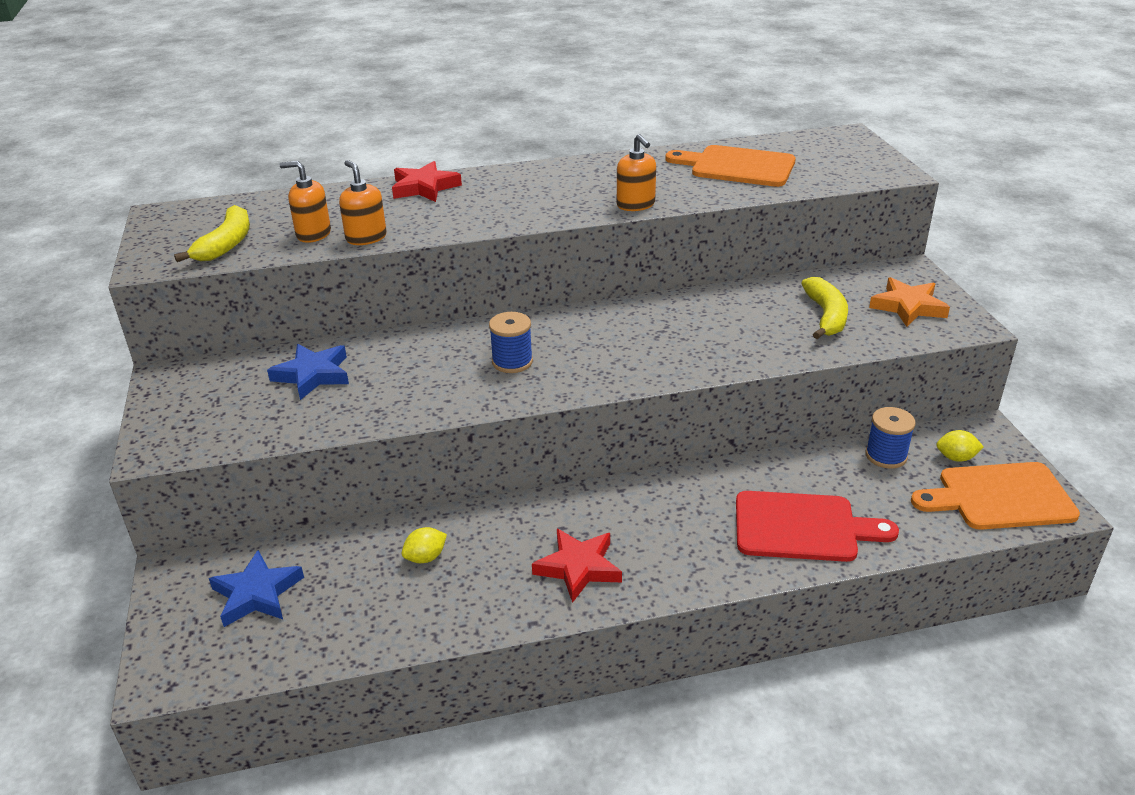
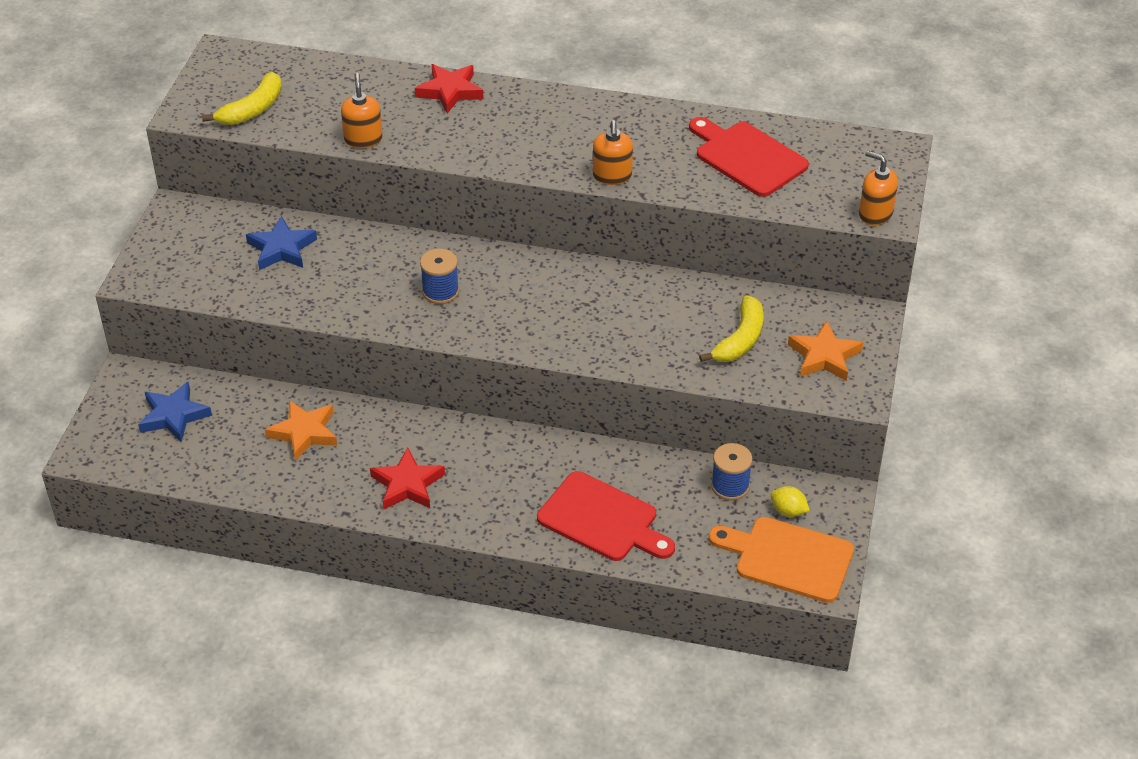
camera: 25 degrees right, 10 degrees up
orange soap dispenser [280,161,331,243] -> orange soap dispenser moved to [859,151,898,225]
yellow lemon [402,527,447,563] -> orange star [265,400,337,461]
orange cutting board [665,145,796,187] -> red cutting board [689,117,809,197]

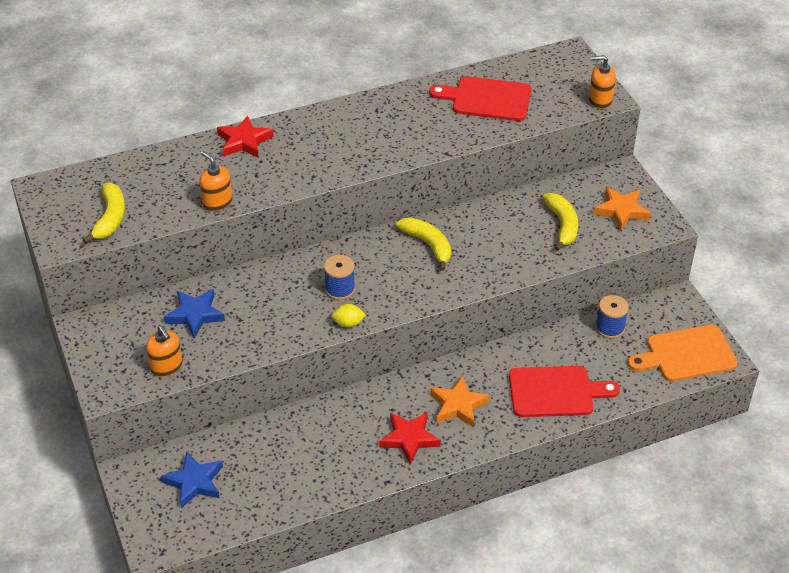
camera: 35 degrees left, 0 degrees up
orange star [265,400,337,461] -> orange star moved to [430,376,490,427]
orange soap dispenser [593,120,633,185] -> orange soap dispenser moved to [146,325,183,377]
yellow lemon [771,486,810,517] -> yellow lemon moved to [332,304,366,328]
none -> yellow banana [396,217,451,271]

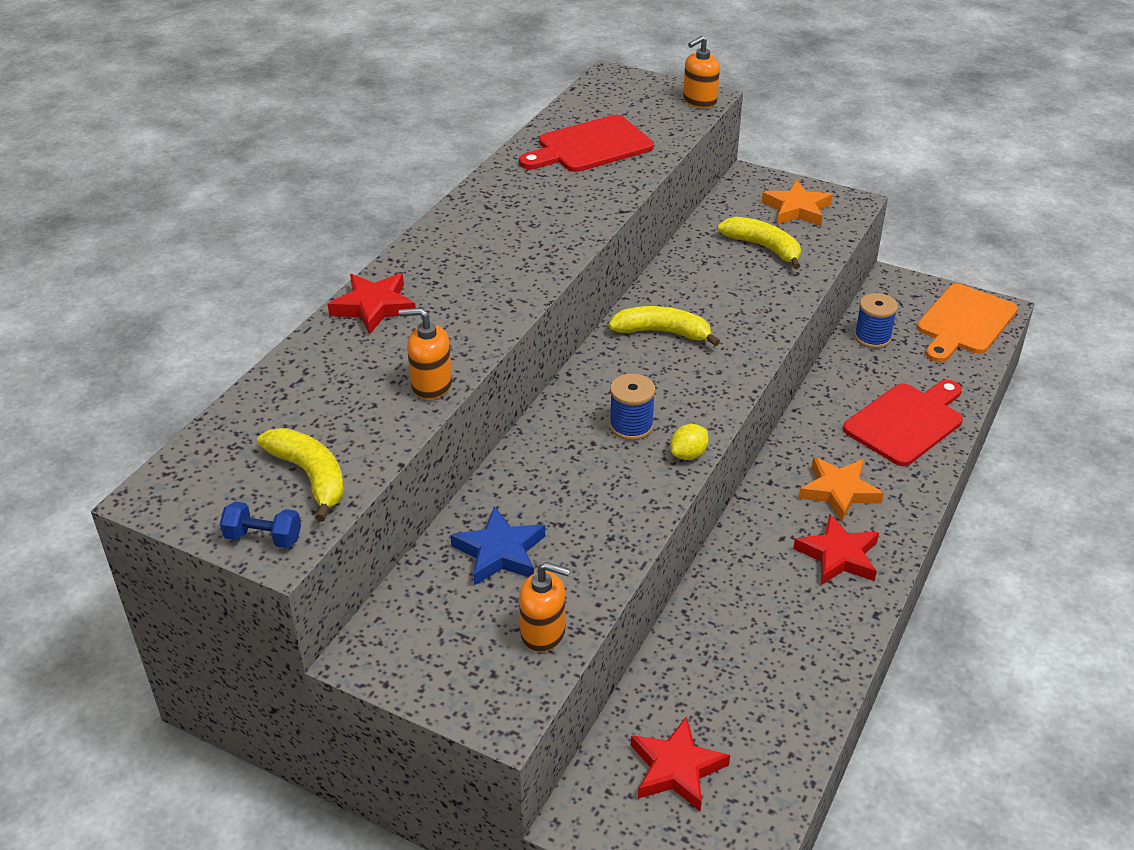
camera: 40 degrees left, 5 degrees down
blue star [161,452,223,508] -> red star [631,716,730,812]
none -> blue dumbbell [220,502,301,548]

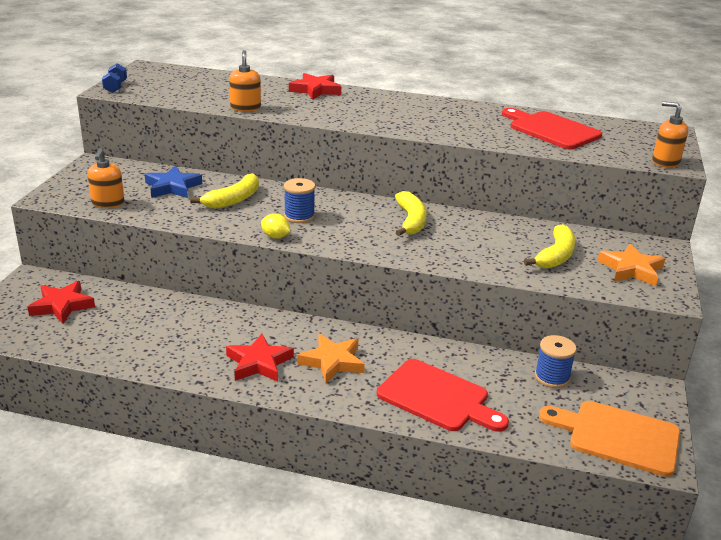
camera: 75 degrees right, 10 degrees down
yellow banana [257,428,344,522] -> yellow banana moved to [190,173,259,209]

